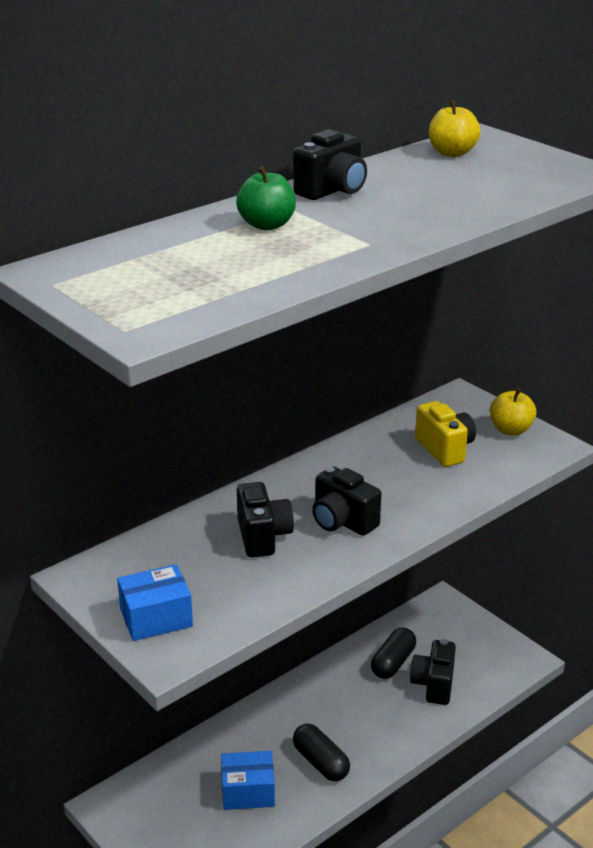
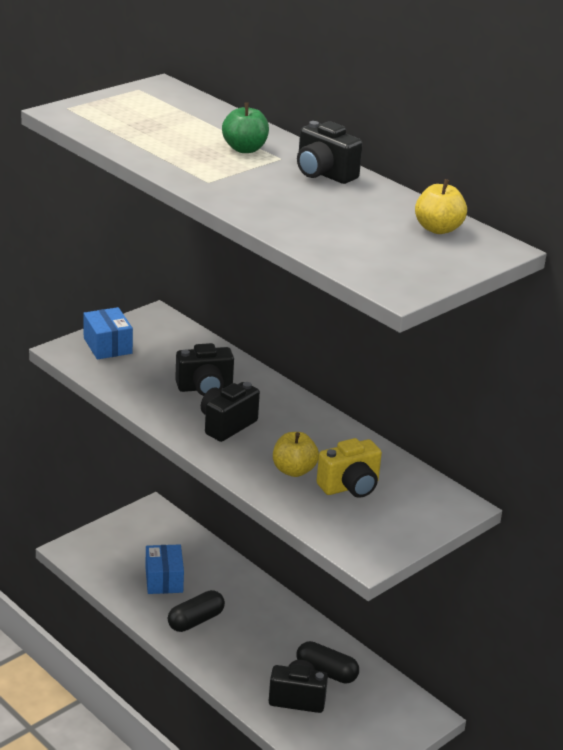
camera: 85 degrees right, 0 degrees up
yellow apple [490,388,536,435] -> yellow apple moved to [273,432,319,477]

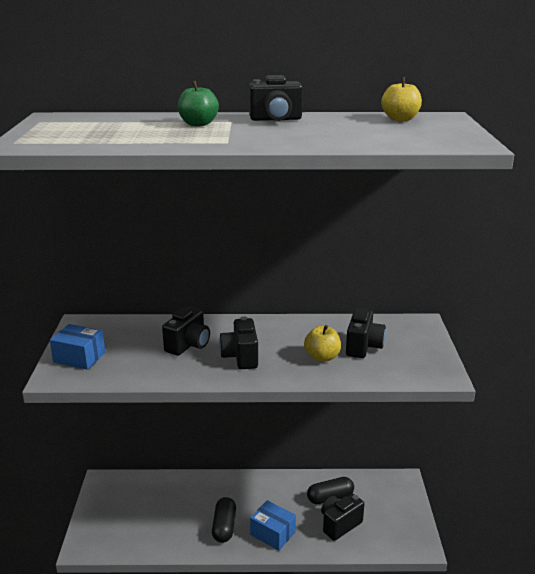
camera: 45 degrees left, 5 degrees down
blue box [145,544,184,594] -> blue box moved to [250,500,296,551]
yellow camera [317,438,382,498] -> black camera [346,308,386,358]

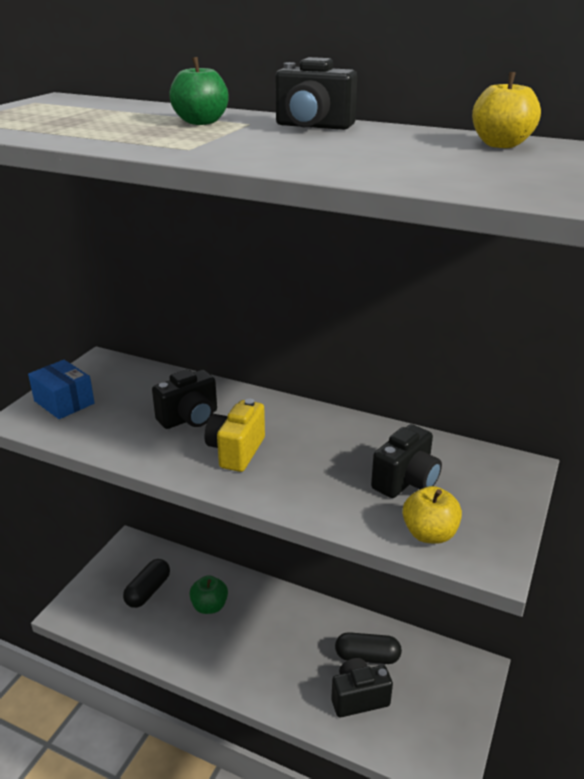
camera: 25 degrees right, 5 degrees up
black capsule [212,497,236,543] -> black capsule moved to [123,559,170,608]
black camera [219,316,258,369] -> yellow camera [205,399,265,472]
blue box [250,500,296,551] -> none
yellow apple [304,325,341,362] -> yellow apple moved to [403,486,462,544]
none -> green apple [189,575,228,614]

